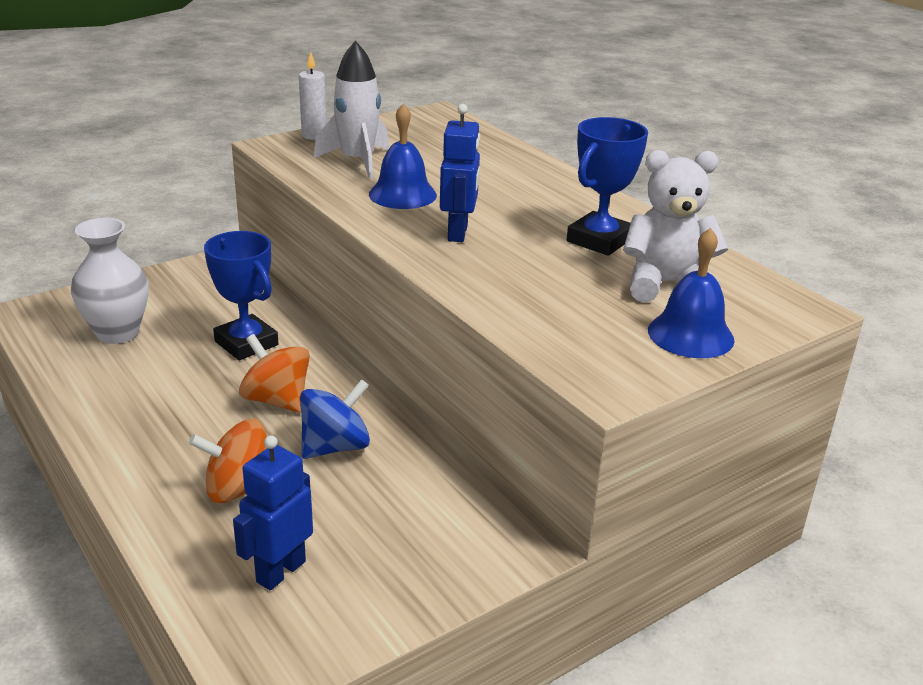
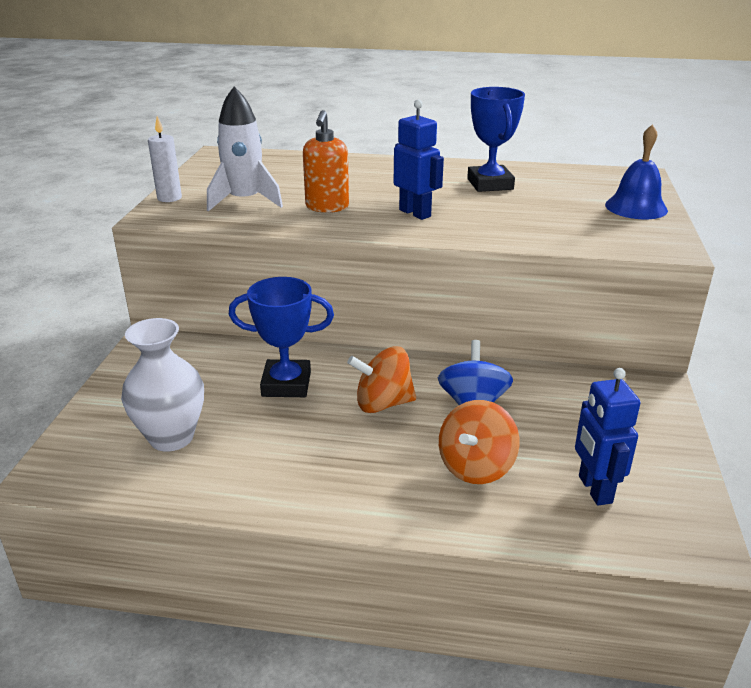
camera: 45 degrees left, 0 degrees up
blue bell [369,104,437,209] -> orange soap dispenser [303,110,349,213]
white teddy bear [623,150,728,303] -> none

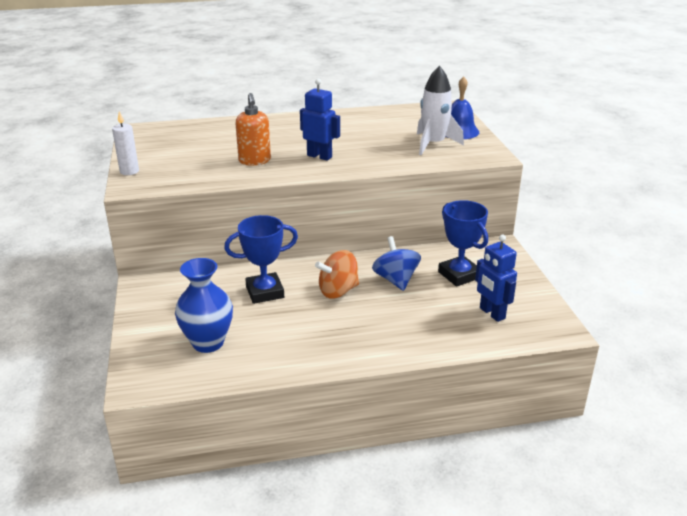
camera: 20 degrees left, 0 degrees up
white vase [121,318,204,452] -> blue vase [175,258,233,353]
white rocket [207,87,283,212] -> white rocket moved to [417,66,464,155]
orange spinning top [439,400,519,484] -> none
blue trophy [467,87,525,192] -> blue trophy moved to [438,200,488,287]

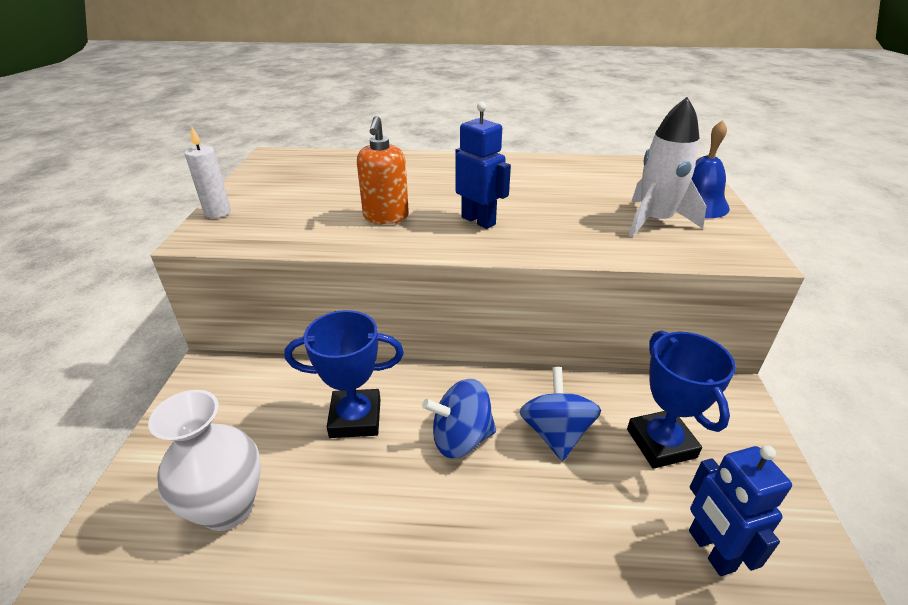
camera: 15 degrees right, 5 degrees up
blue vase [175,258,233,353] -> white vase [148,390,261,531]
orange spinning top [315,250,359,298] -> blue spinning top [422,379,496,458]

